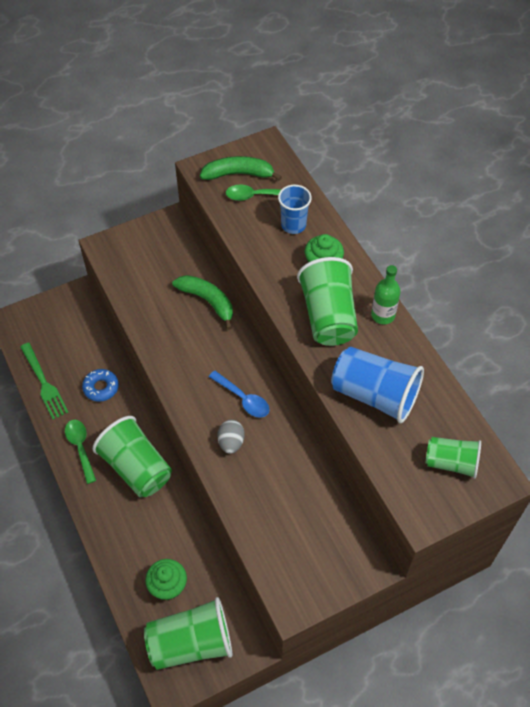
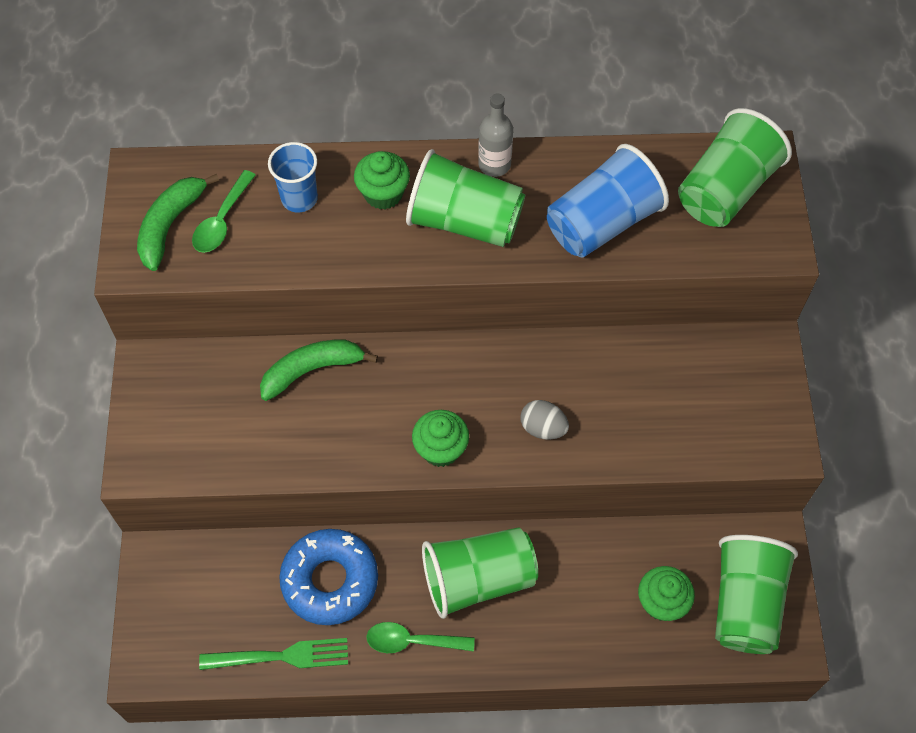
camera: 65 degrees left, 5 degrees up
blue donut [82,369,119,402] -> blue donut [279,529,378,625], size x1.78
blue spoon [209,371,269,418] -> none
green bottle [371,265,400,324] -> grey bottle [478,93,513,177]
green cup [425,437,481,479] -> green cup [678,108,792,227], size x1.62
none -> green cupcake [412,410,469,467]

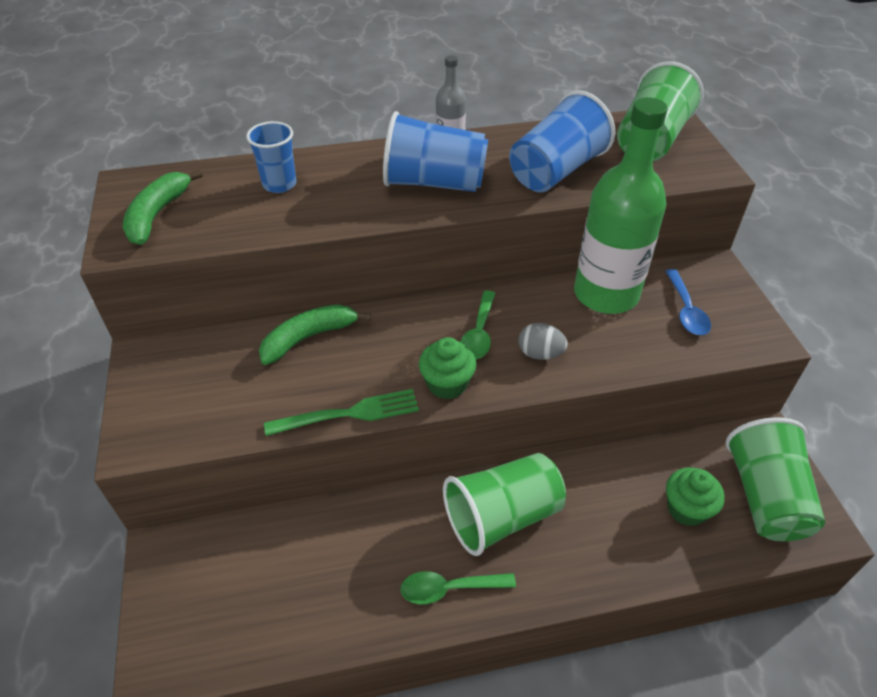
camera: 10 degrees left, 15 degrees down
green spoon [192,170,256,253] -> green spoon moved to [460,290,496,359]
green fork [199,638,348,670] -> green fork moved to [264,389,419,436]
blue donut [279,529,378,625] -> none
green cupcake [354,151,410,209] -> none
green cup [406,149,526,247] -> blue cup [383,111,488,192]
none -> green bottle [574,97,668,314]
none -> blue spoon [665,269,711,335]

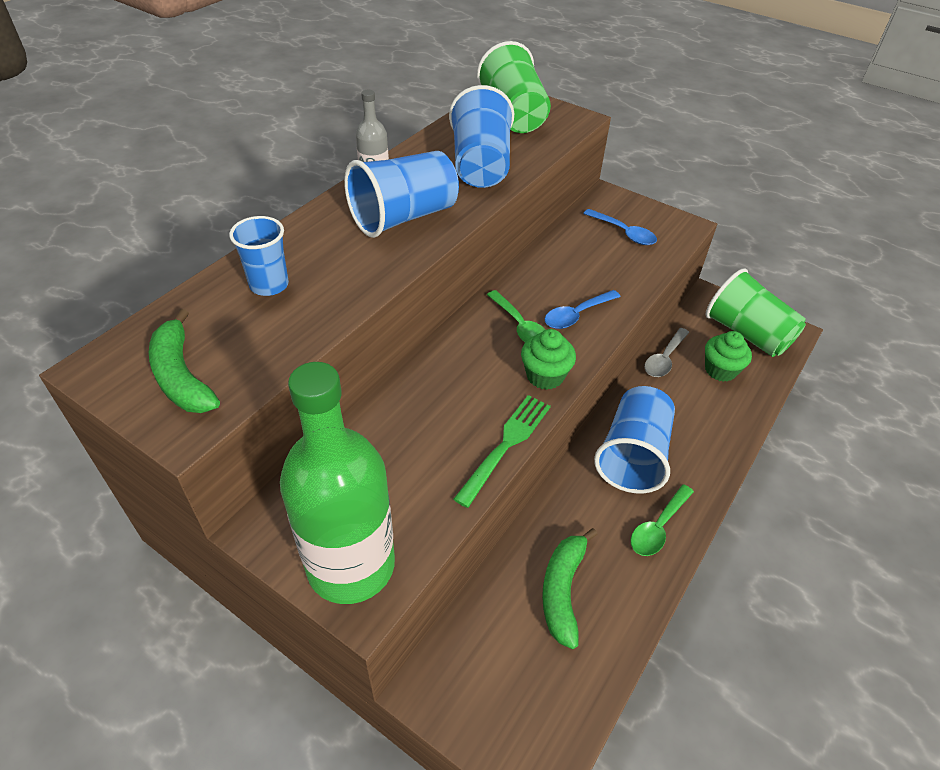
camera: 45 degrees left, 0 degrees up
green banana [259,304,371,365] -> green banana moved to [542,528,598,649]
green cup [443,453,566,556] -> blue cup [594,386,675,493]
grey egg [518,323,568,360] -> blue spoon [545,290,621,329]
green bottle [574,97,668,314] -> green bottle moved to [280,362,395,604]
none -> grey spoon [644,328,689,377]

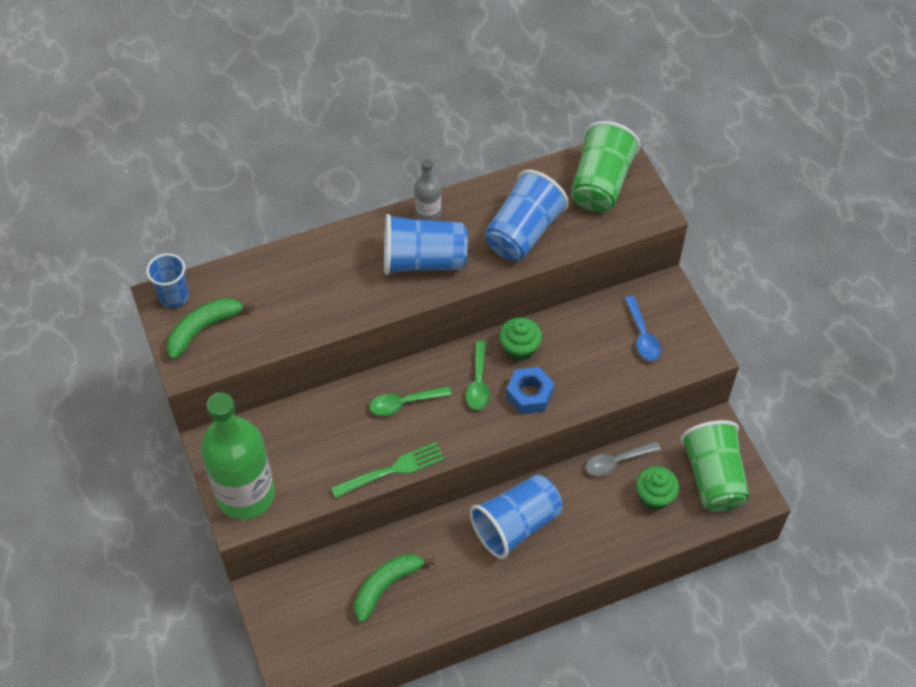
camera: 35 degrees right, 10 degrees up
green banana [149,309,220,413] -> green banana turned 45 degrees clockwise [167,298,254,359]
blue cup [229,216,289,296] -> blue cup moved to [146,253,188,308]
green cupcake [521,329,576,390] -> green cupcake moved to [499,317,542,361]
blue spoon [545,290,621,329] -> blue nut [506,367,554,414]
green spoon [631,484,694,556] -> green spoon moved to [370,386,451,416]

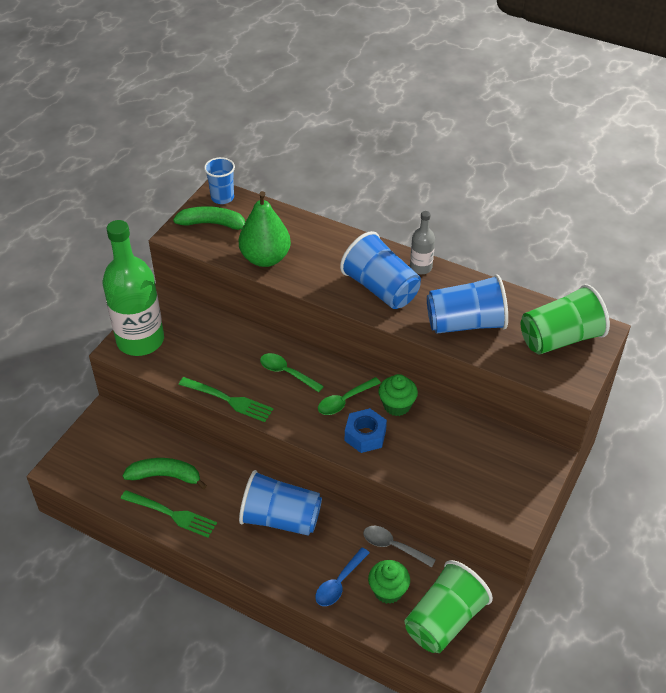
camera: 50 degrees right, 10 degrees down
blue spoon [624,296,661,361] -> blue spoon moved to [315,547,370,606]
none -> green fork [121,490,217,538]
none -> green pear [239,191,291,267]

